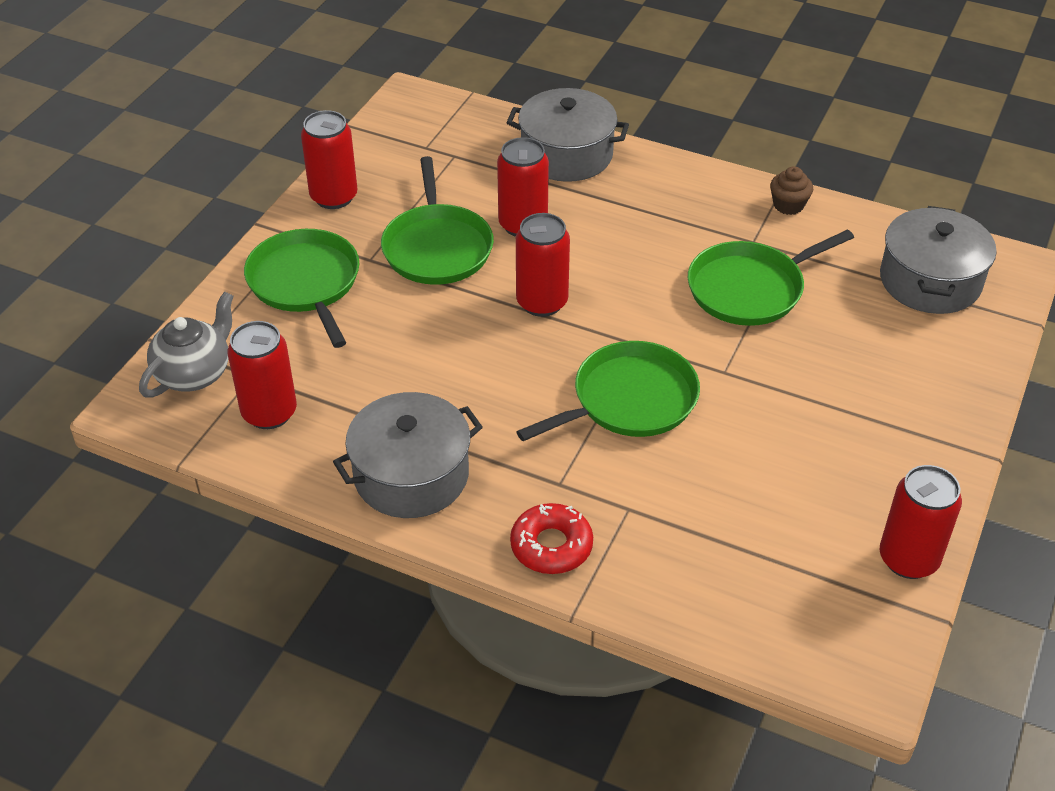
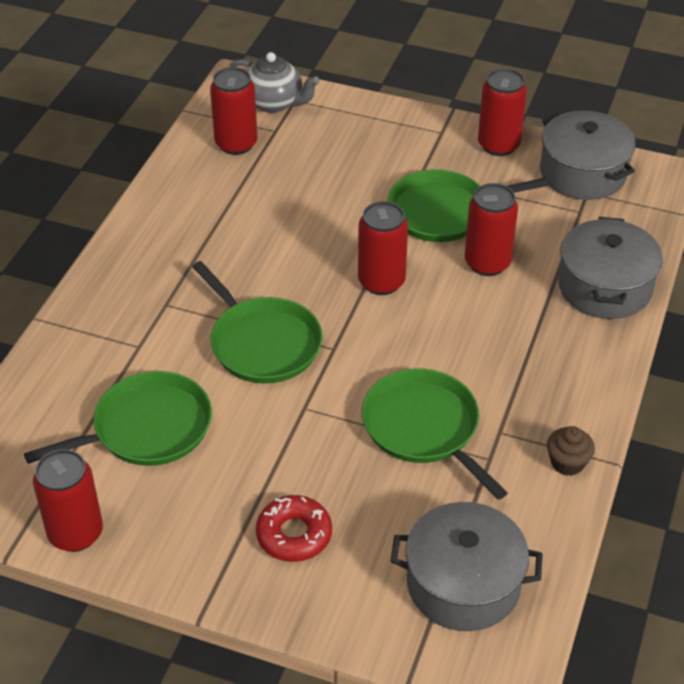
camera: 85 degrees right, 0 degrees up
green pan [244,229,359,348] -> green pan moved to [24,371,212,466]
grey pot [333,392,483,518] -> grey pot moved to [540,111,635,200]
red donut [510,503,593,574] -> red donut moved to [256,495,332,562]

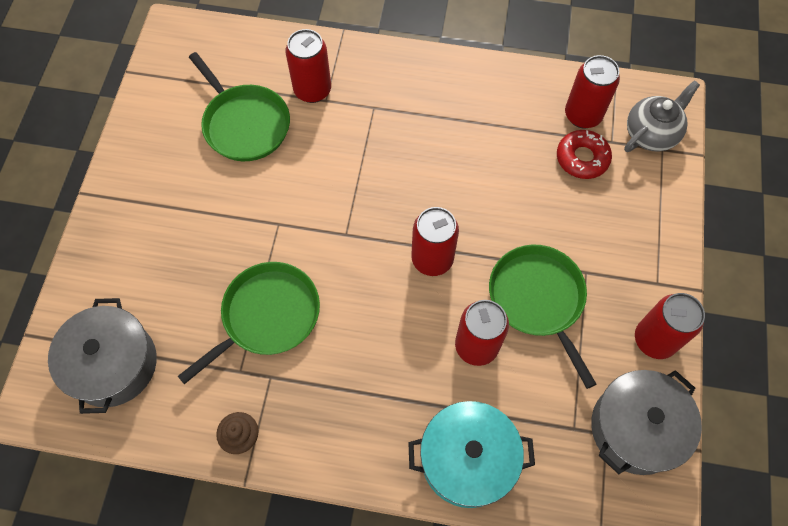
camera: 80 degrees right, 20 degrees up
red can [33,449,103,552] -> red can moved to [286,29,331,103]
green pan [192,261,322,384] -> none
grey teapot [230,52,320,113] -> grey teapot turned 150 degrees counterclockwise [624,80,700,152]
red donut [256,495,332,562] -> red donut moved to [557,130,612,179]
grey pot [558,217,663,319] -> turquoise pot [408,401,535,508]

